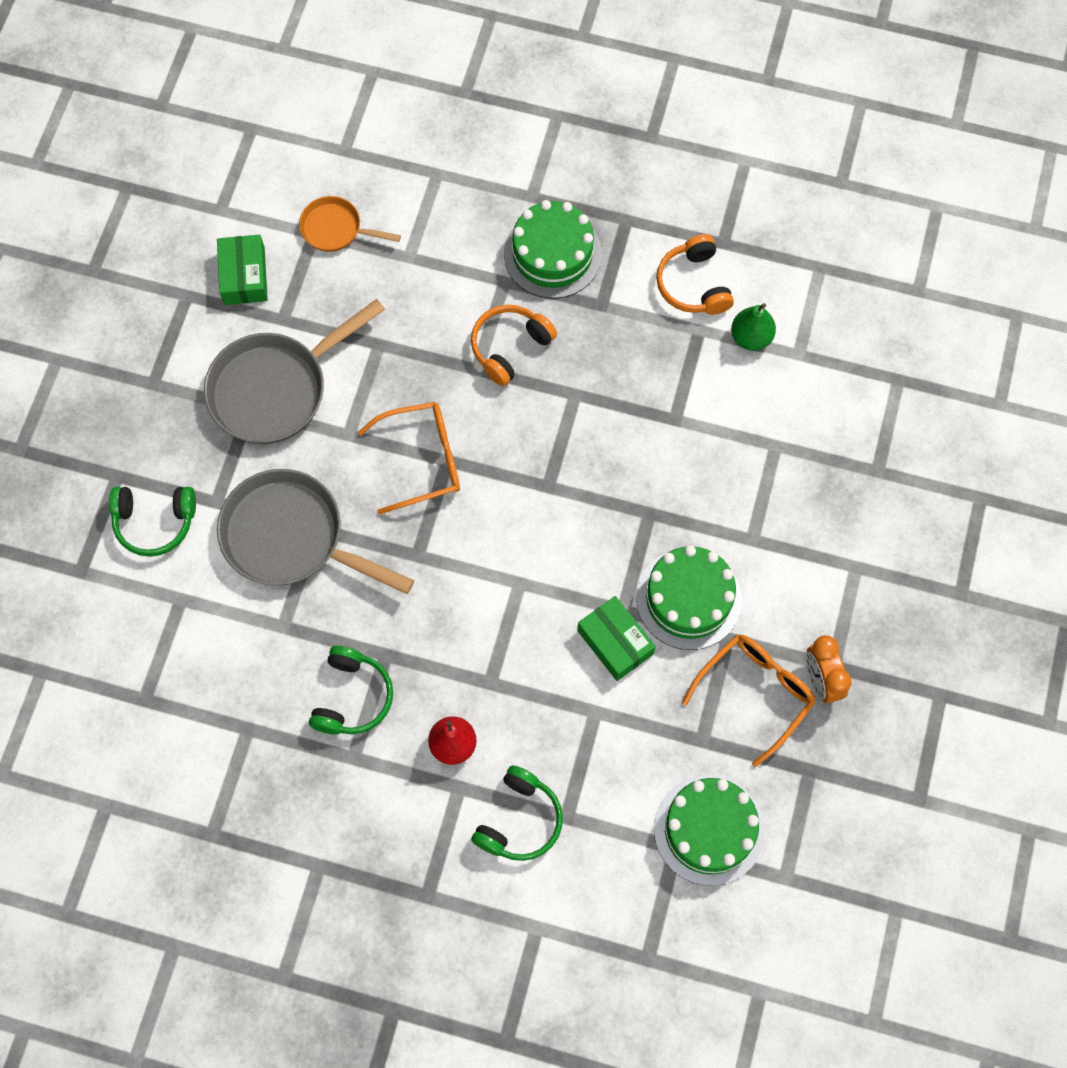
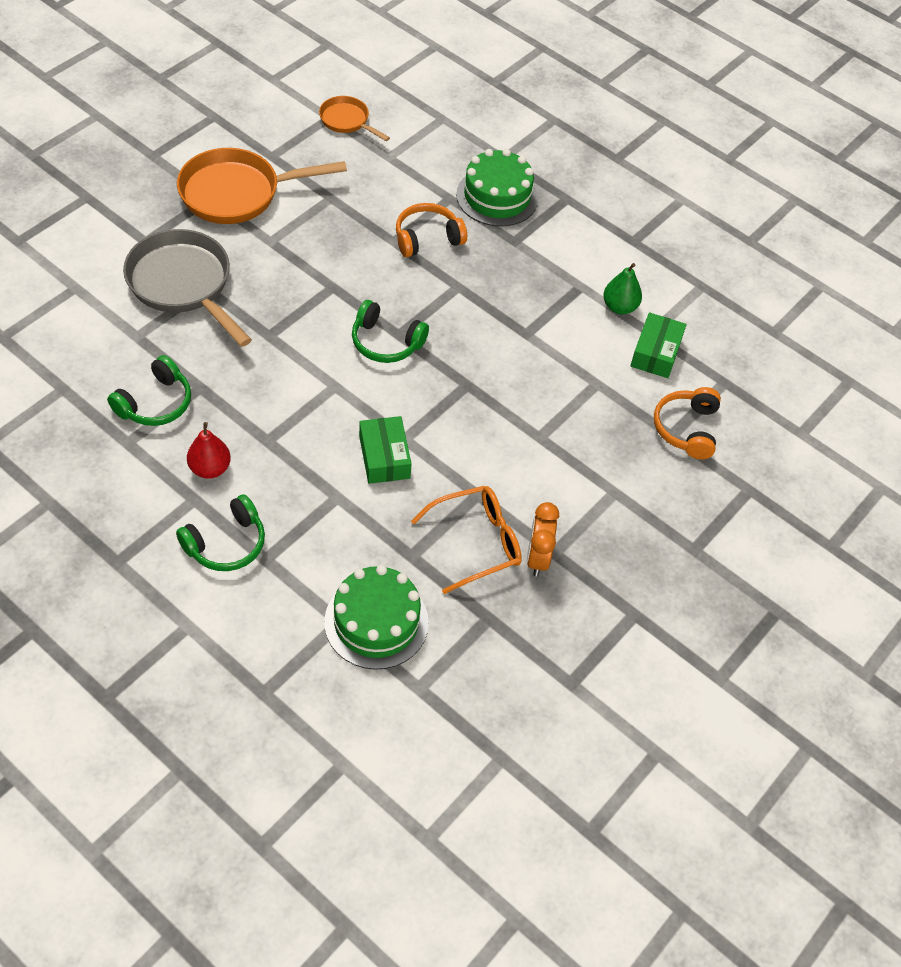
camera: 20 degrees right, 15 degrees down
green headphones [109,487,196,557] -> green headphones moved to [352,300,429,363]
grey pan [204,299,385,444] -> orange pan [177,148,347,224]
green box [217,235,268,305] -> green box moved to [631,312,687,378]
orange glasses [358,402,460,515] -> none
green cake [636,545,742,650] -> none
orange headphones [656,234,734,315] -> orange headphones moved to [654,387,721,459]

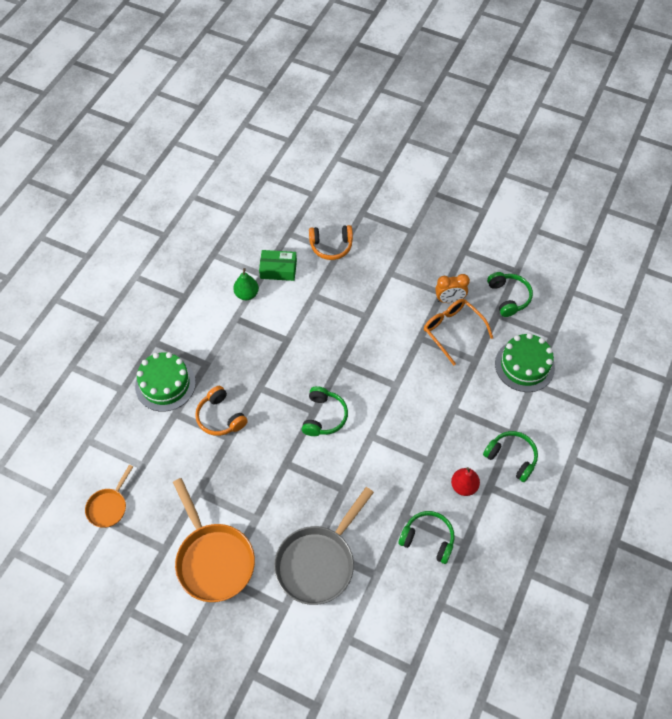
camera: 100 degrees left, 5 degrees up
green box [359,416,412,484] -> none
none -> green headphones [487,272,533,317]

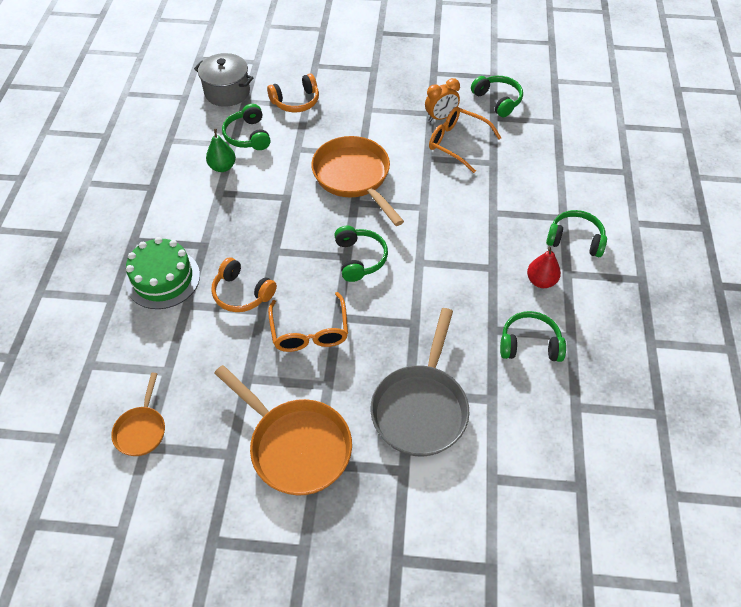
camera: 20 degrees left, 5 degrees down
green box [259,250,297,281] -> green headphones [222,104,271,150]
green cake [495,333,555,392] -> none
none -> grey pot [194,53,253,107]
none -> orange glasses [268,292,348,352]
none -> orange pan [311,136,404,226]

